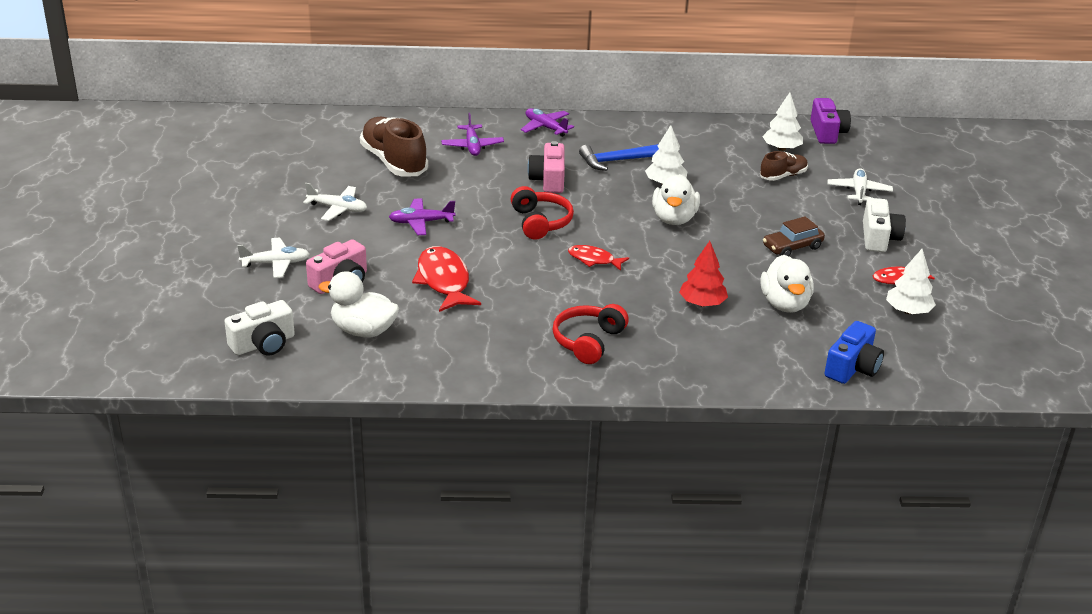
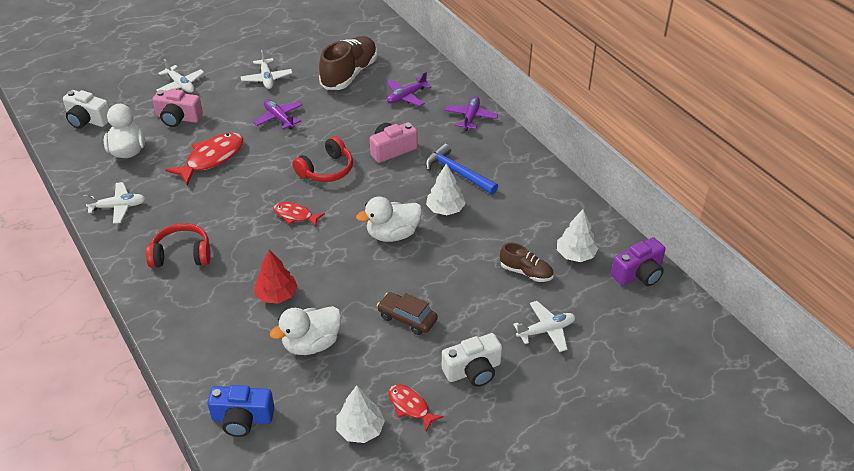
camera: 60 degrees right, 10 degrees up
red fish [568,245,629,271] -> red fish turned 60 degrees counterclockwise [273,202,325,227]
none -> white plane [83,182,146,224]

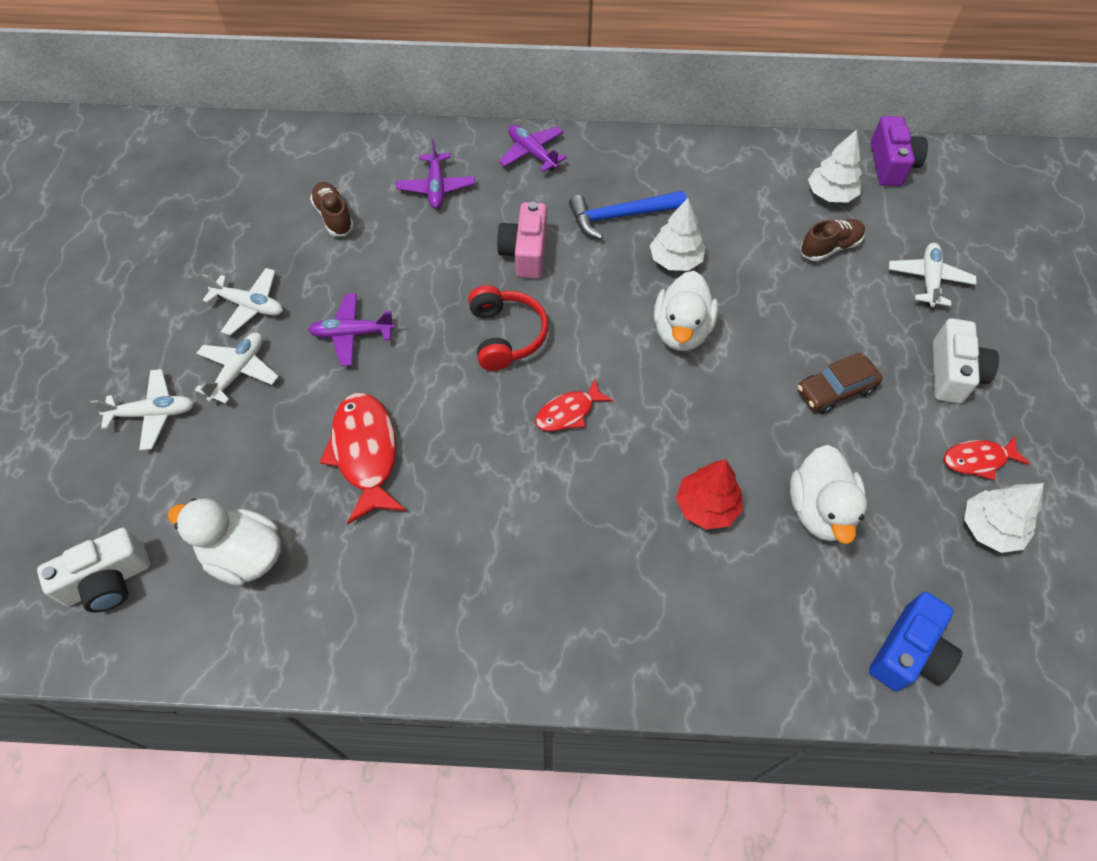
camera: 55 degrees left, 15 degrees up
white plane [83,182,146,224] -> white plane moved to [195,333,279,404]
red headphones [146,223,211,268] -> none
pink camera [153,89,203,127] -> none
brown shoe [319,36,377,90] -> brown shoe [310,182,354,236], size x0.54

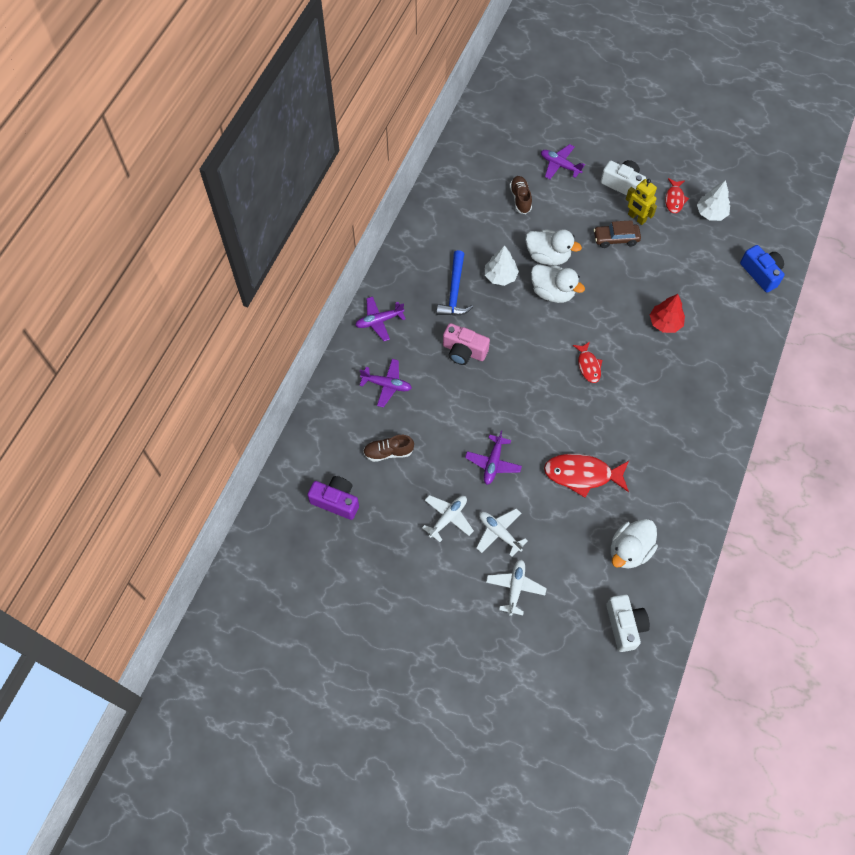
camera: 70 degrees left, 5 degrees up
red headphones [468,285,548,371] -> none
white duck [790,445,867,544] -> white duck moved to [525,229,582,265]
brown car [797,352,883,414] -> brown car turned 90 degrees clockwise [594,220,641,248]
white tree [808,129,862,202] -> none
purple camera [871,116,928,186] -> purple camera moved to [307,476,359,520]
white plane [889,243,976,307] -> purple plane [541,144,585,179]
none -> yellow robot [626,179,657,225]

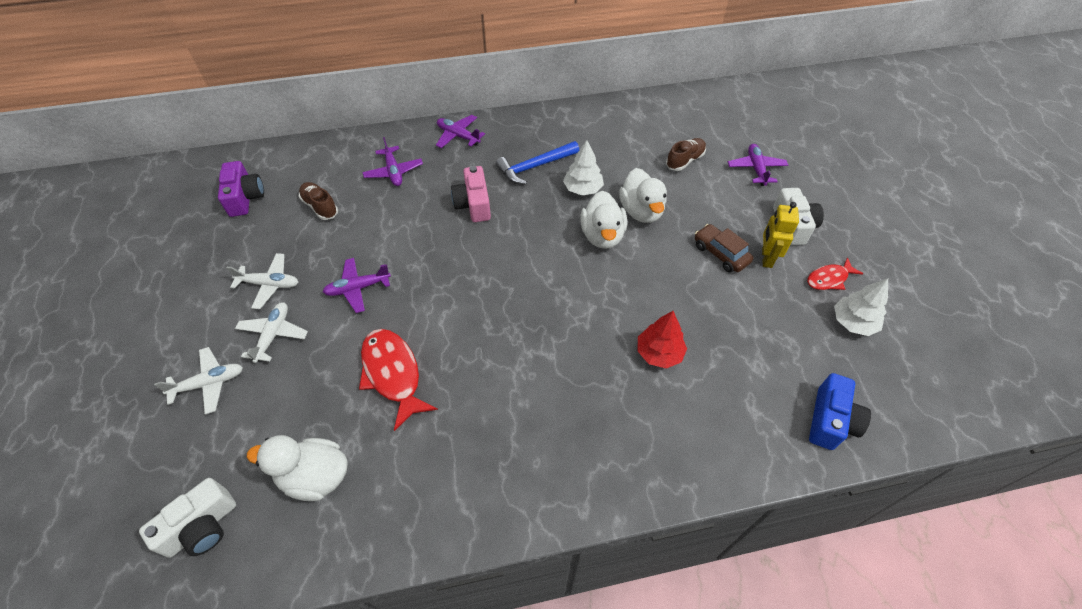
camera: 55 degrees right, 10 degrees down
red fish [572,342,602,383] -> none

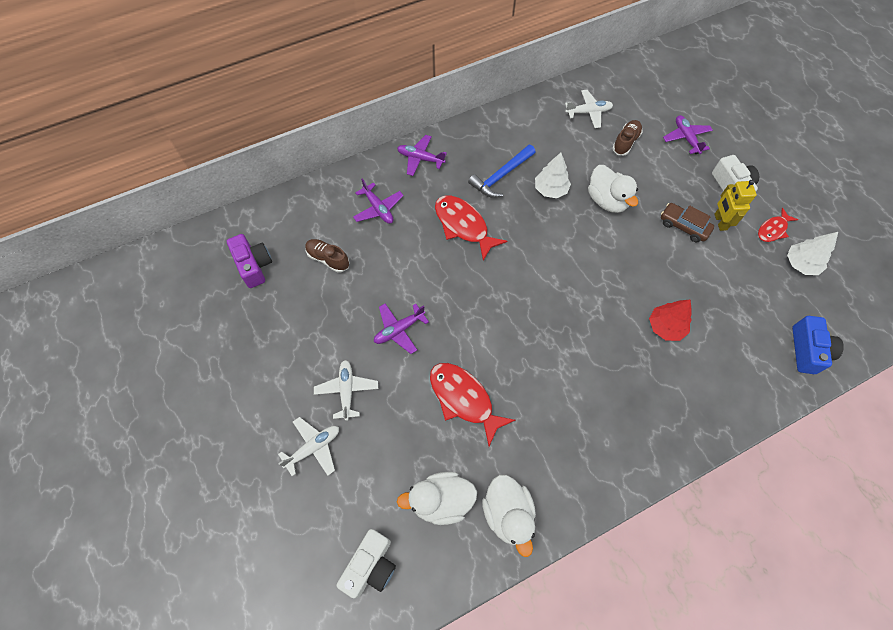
camera: 15 degrees left, 10 degrees up
white plane [226,253,298,309] -> white plane moved to [565,90,613,128]
pink camera [451,166,491,222] -> red fish [435,196,507,261]
white duck [580,191,627,249] -> white duck moved to [482,475,536,557]

